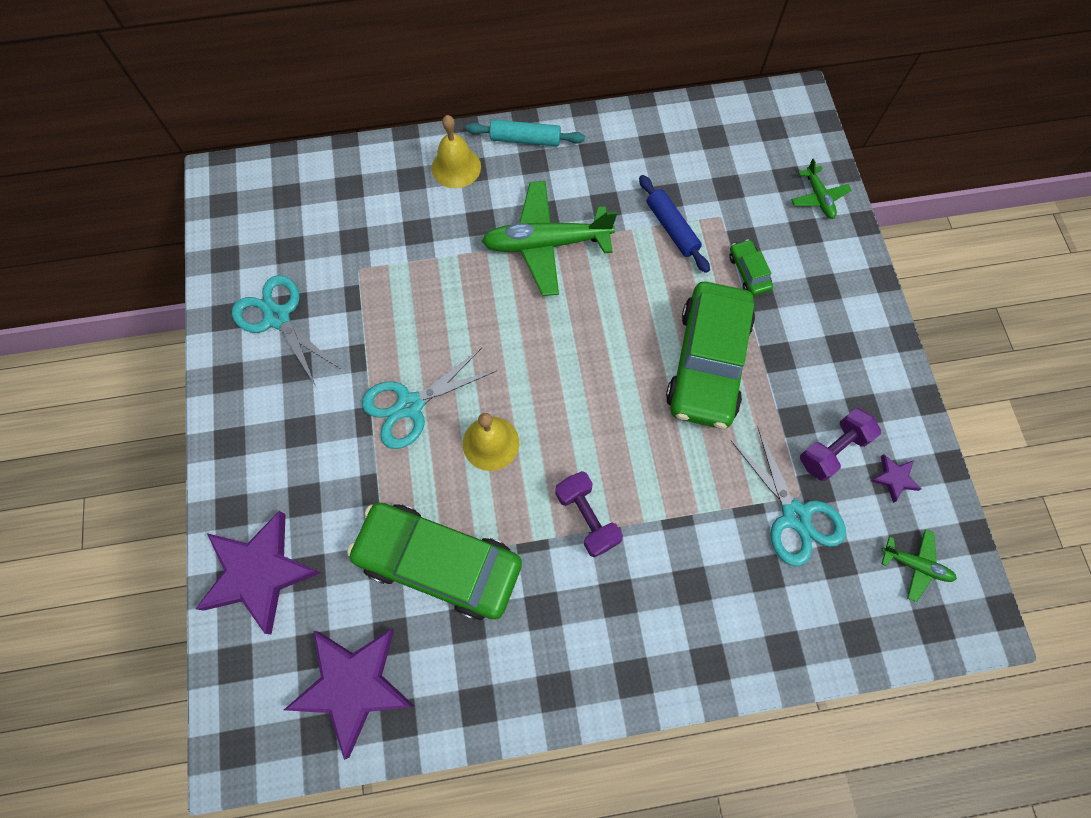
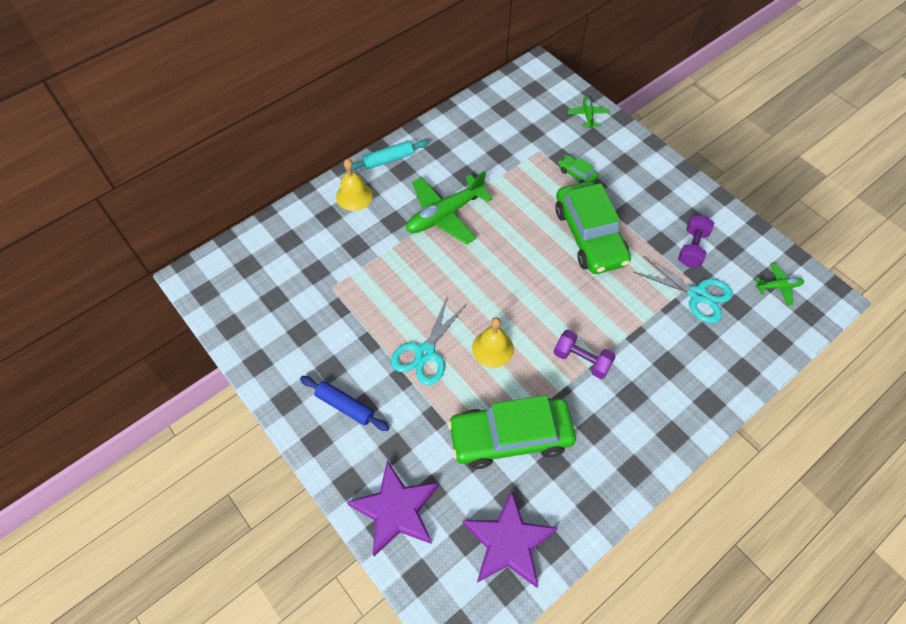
camera: 30 degrees left, 10 degrees down
turquoise scissors [232,275,341,386] -> none
blue rolling pin [639,175,710,273] -> blue rolling pin moved to [300,376,390,431]
green plane [791,158,851,219] -> green plane turned 135 degrees counterclockwise [567,96,610,129]
purple star [871,454,922,503] -> none

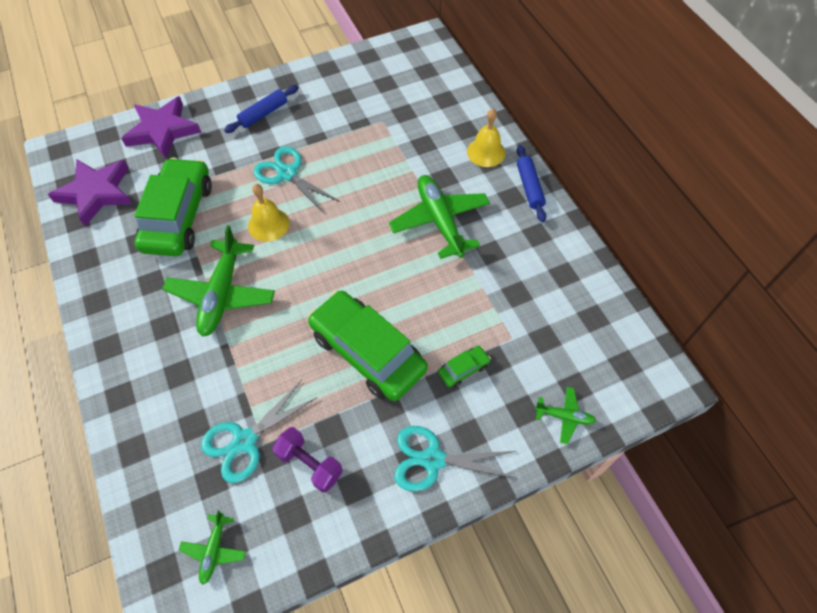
camera: 105 degrees right, 0 degrees up
turquoise rolling pin [352,140,429,171] -> blue rolling pin [517,145,546,222]
purple dumbbell [554,330,616,379] -> green plane [162,225,275,337]
green car [555,181,631,274] -> green car turned 45 degrees clockwise [308,291,428,401]
none -> turquoise scissors [394,426,518,492]

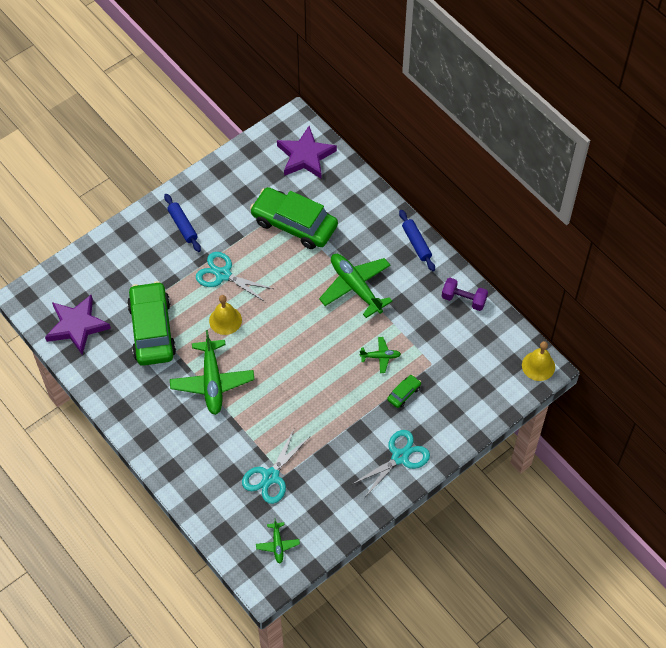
camera: 15 degrees left, 0 degrees up
purple star [121,96,201,159] -> purple star moved to [277,126,337,179]
blue rolling pin [224,85,299,133] -> blue rolling pin turned 60 degrees counterclockwise [164,194,201,252]
purple dumbbell [272,427,343,493] -> purple dumbbell moved to [442,278,488,311]
green car [308,291,428,401] -> green car moved to [250,187,338,249]
turquoise scissors [394,426,518,492] -> turquoise scissors turned 150 degrees clockwise [351,430,430,497]
yellow bell [467,109,505,167] -> yellow bell moved to [522,341,555,381]
green plane [535,387,596,445] -> green plane moved to [360,337,401,373]

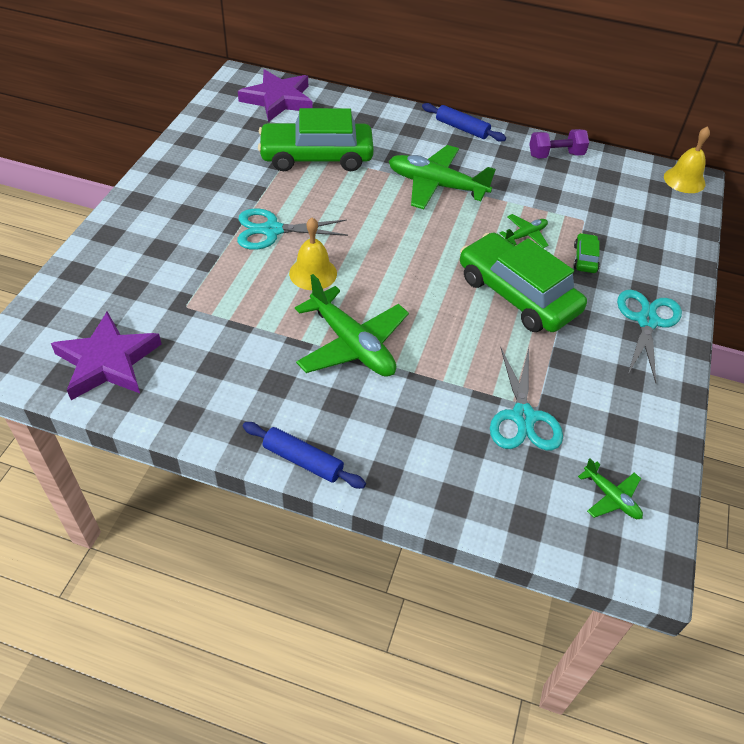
camera: 35 degrees left, 10 degrees down
green car [127,281,176,366] -> green car moved to [460,232,587,332]
blue rolling pin [164,194,201,252] -> blue rolling pin moved to [243,422,366,489]

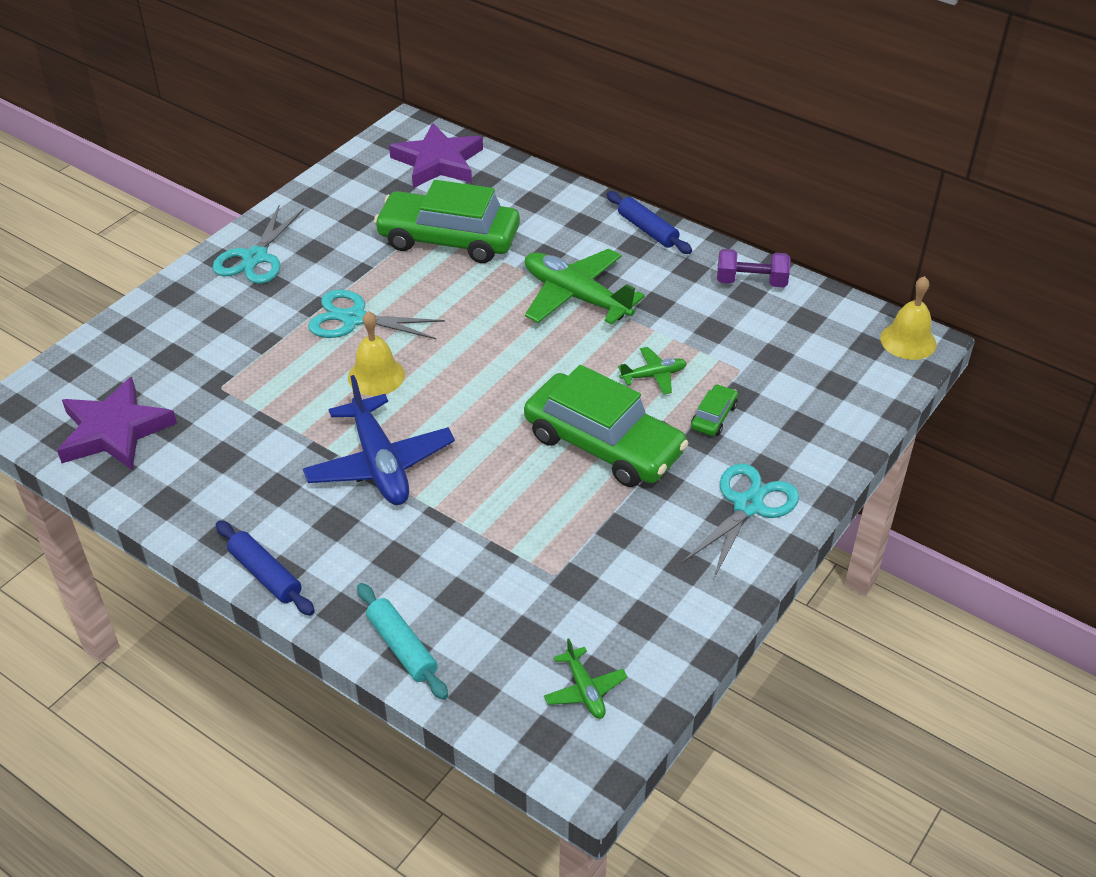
camera: 20 degrees right, 5 degrees down
green plane [295,274,409,377] -> blue plane [303,375,455,505]
green car [460,232,587,332] -> green car turned 150 degrees clockwise [524,365,689,487]
turquoise scissors [490,347,563,450] -> turquoise scissors moved to [212,205,304,284]
none -> turquoise rolling pin [357,583,448,700]

